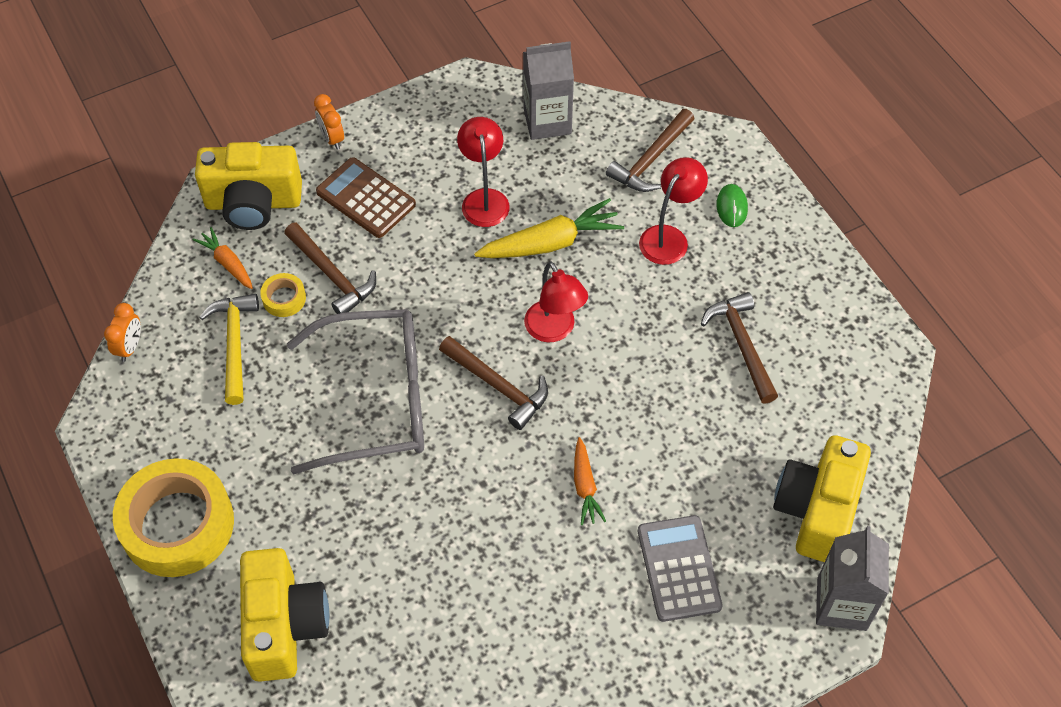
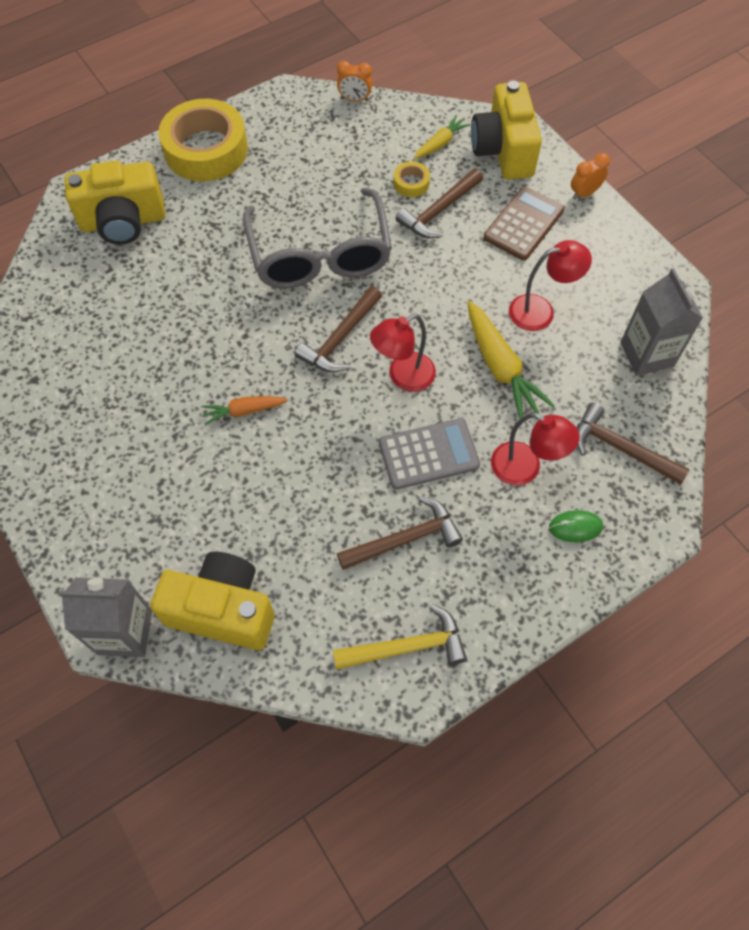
camera: 85 degrees right, 5 degrees up
orange carrot [193,227,253,289] -> yellow carrot [414,115,470,159]
yellow hammer [199,294,259,405] -> yellow hammer moved to [333,604,467,669]
grey calculator [638,515,723,622] -> grey calculator moved to [379,418,480,489]

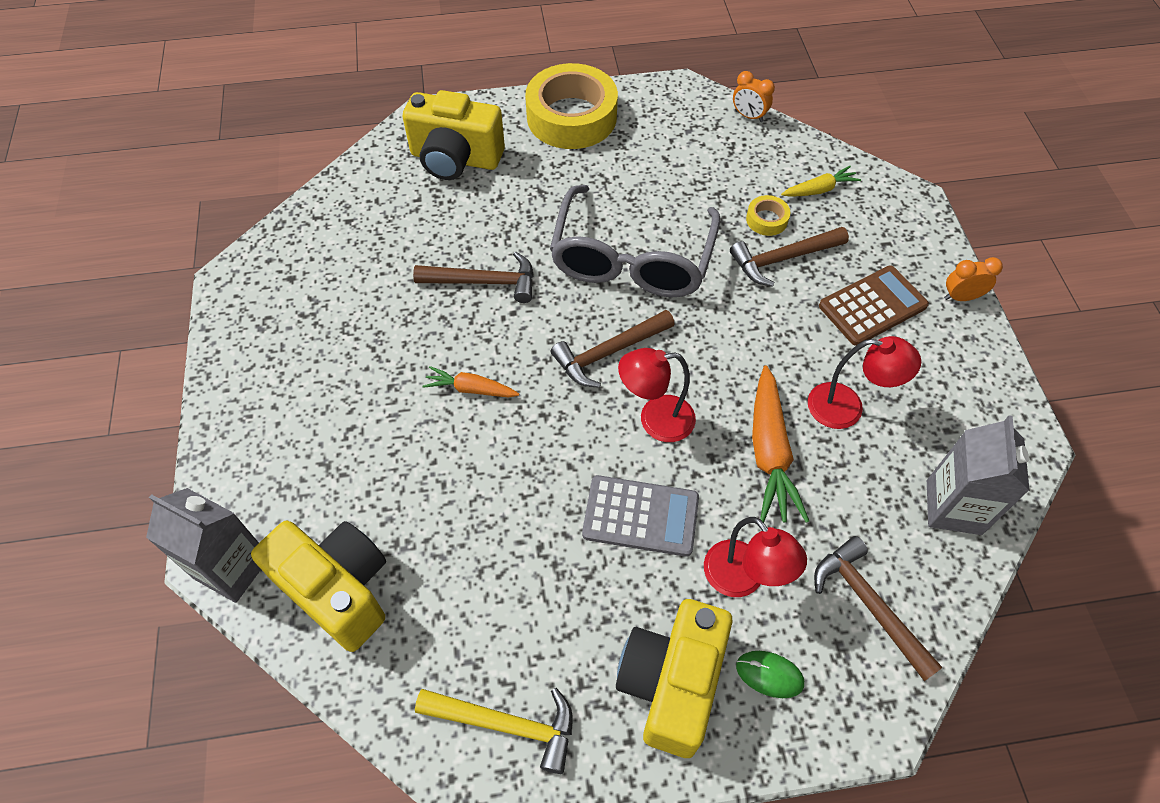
camera: 25 degrees right, 5 degrees down
brown hammer [337,496,463,570] -> brown hammer moved to [413,252,533,303]
yellow carrot [467,301,555,419] -> orange carrot [752,366,809,523]
yellow camera [471,80,542,180] -> yellow camera moved to [616,599,732,758]

